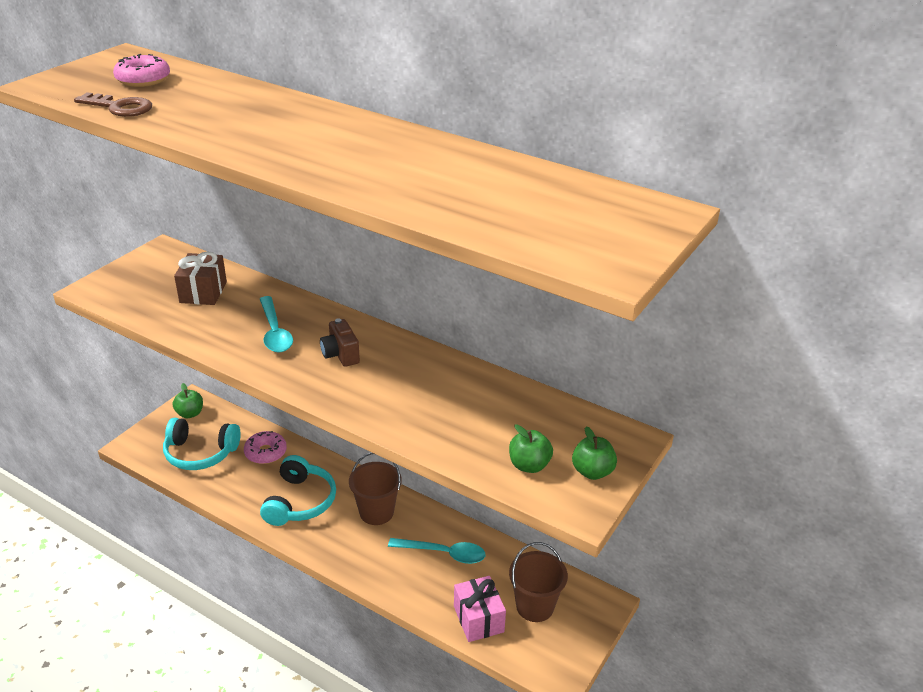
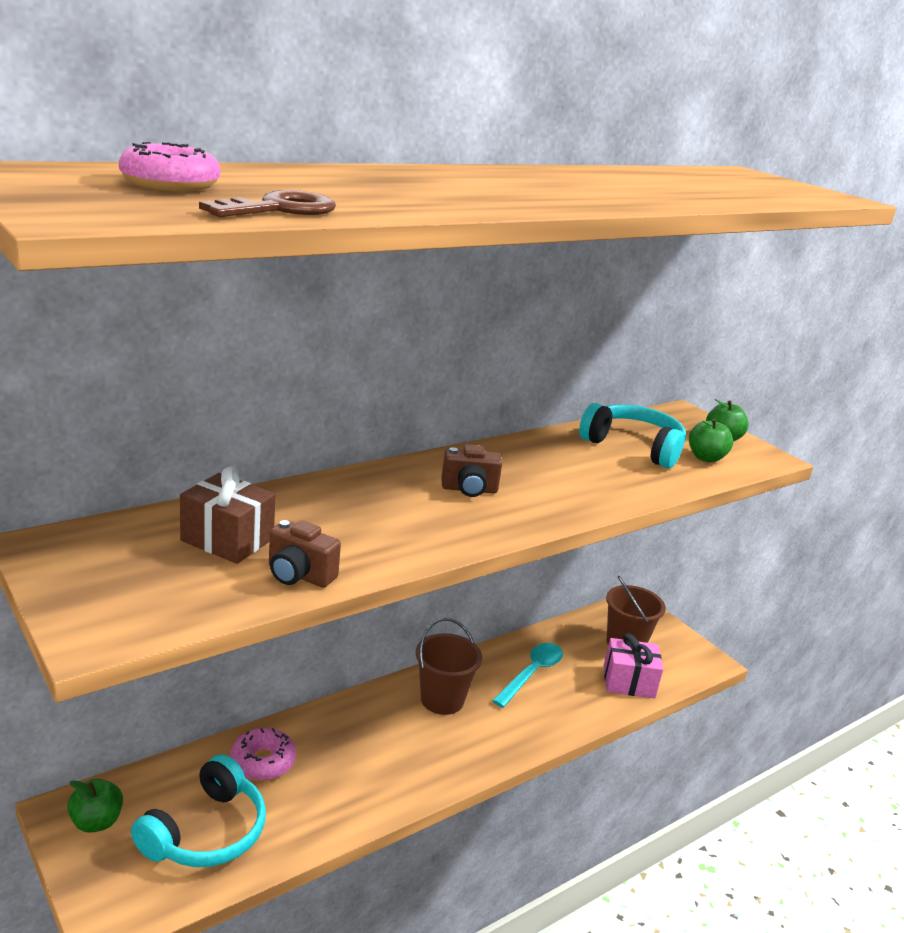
camera: 70 degrees left, 10 degrees down
turquoise spoon [260,296,293,352] -> none
turquoise headphones [260,455,336,526] -> turquoise headphones moved to [579,403,686,468]
none -> brown camera [269,520,341,588]

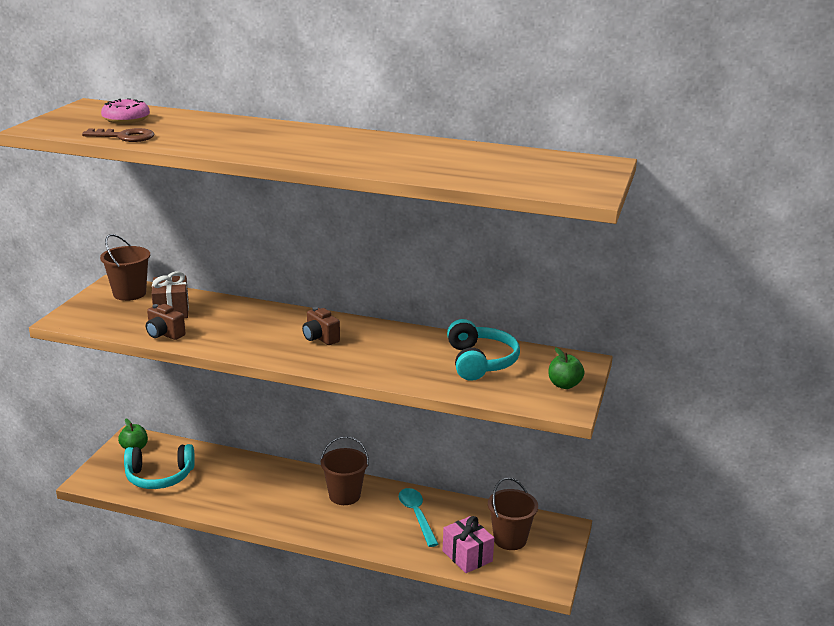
camera: 55 degrees right, 0 degrees up
pink donut [230,728,296,781] -> none
brown camera [269,520,341,588] -> brown camera turned 45 degrees counterclockwise [146,304,185,340]
turquoise spoon [492,643,563,708] -> turquoise spoon turned 105 degrees counterclockwise [399,488,439,547]
green apple [689,419,733,463] -> none
none -> brown bucket [100,234,150,301]

